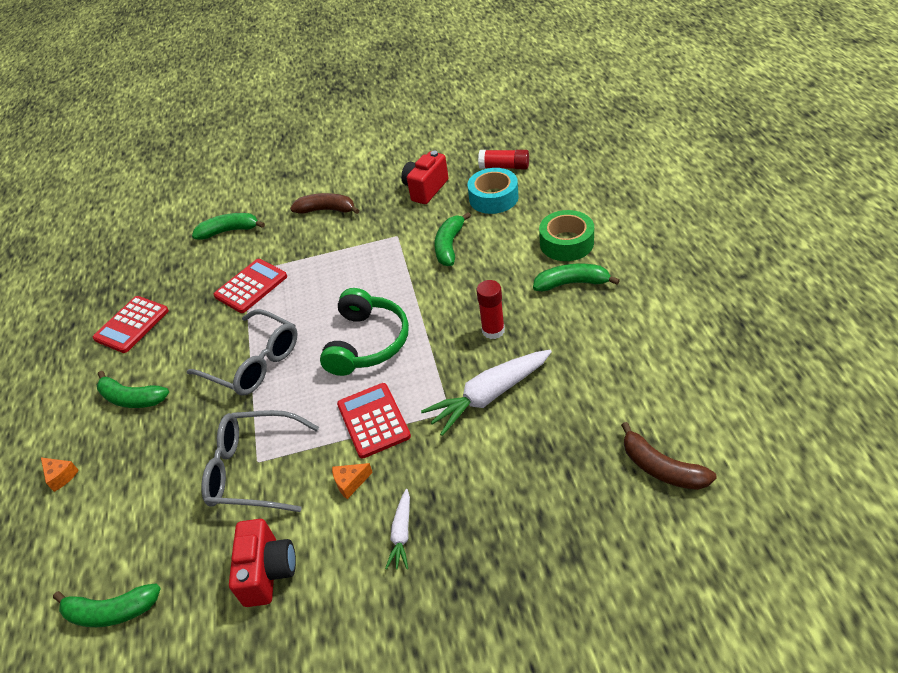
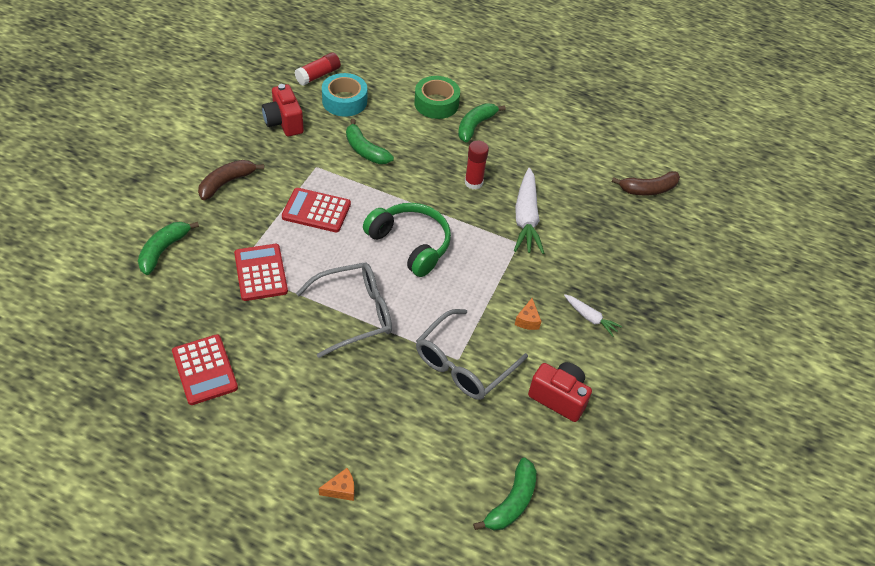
camera: 65 degrees left, 5 degrees up
green banana [97,371,169,408] -> none
red calculator [337,383,411,459] -> red calculator moved to [282,188,351,232]

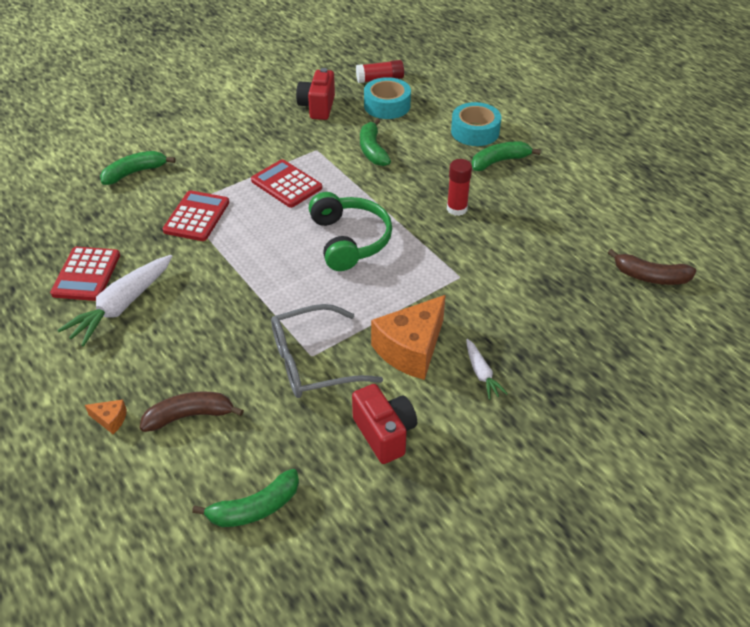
camera: 35 degrees right, 5 degrees down
brown banana [198,160,264,200] -> brown banana moved to [140,391,244,432]
grey glasses [296,263,392,358] -> none
green tape [414,76,460,119] -> turquoise tape [451,102,501,146]
white carrot [514,168,544,254] -> white carrot moved to [57,255,172,346]
orange cheese [515,298,541,330] -> orange cheese [371,295,446,380], size x2.35

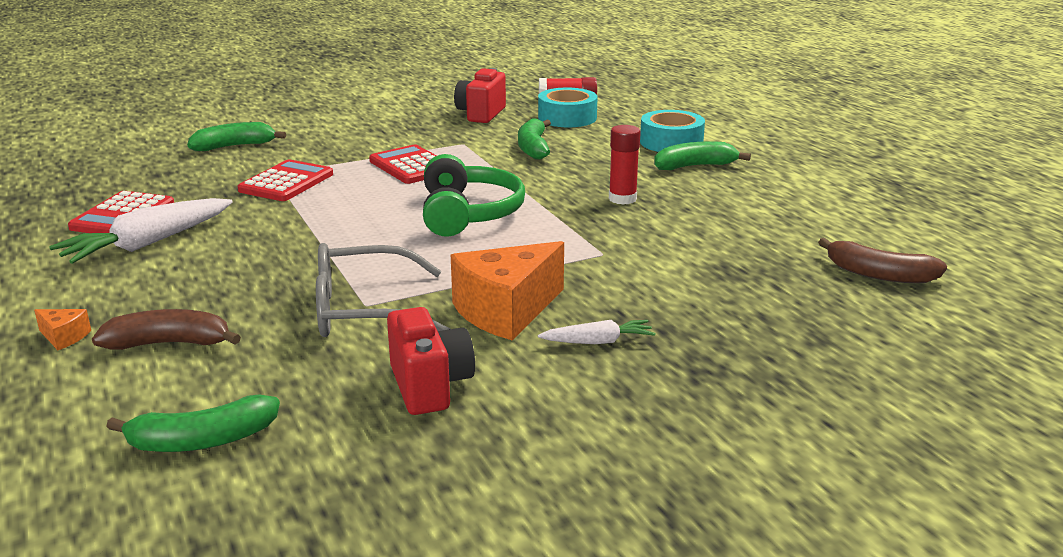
camera: 10 degrees right, 20 degrees down
white carrot [466,339,508,400] -> white carrot turned 90 degrees counterclockwise [538,320,655,344]

